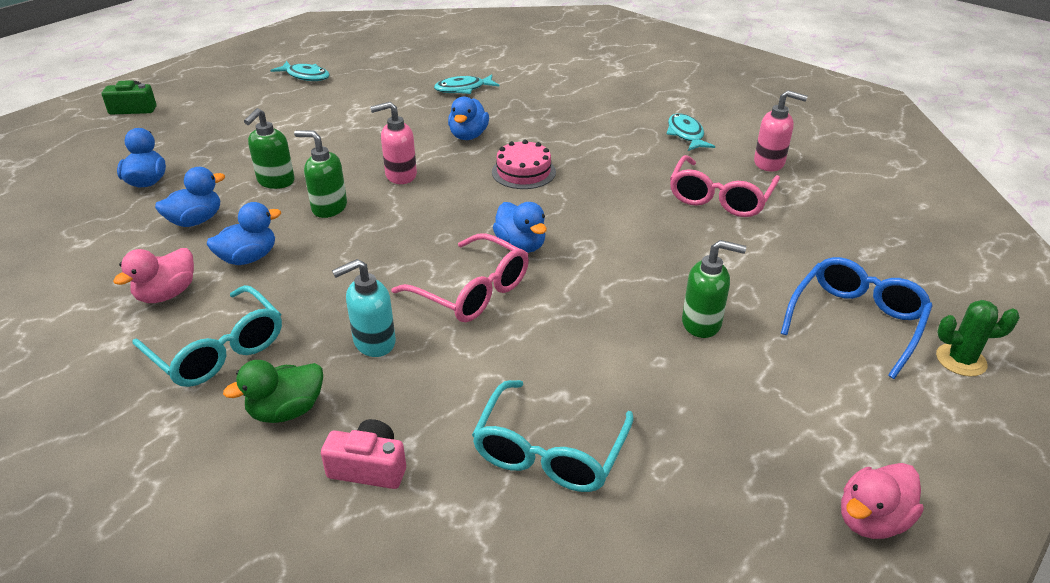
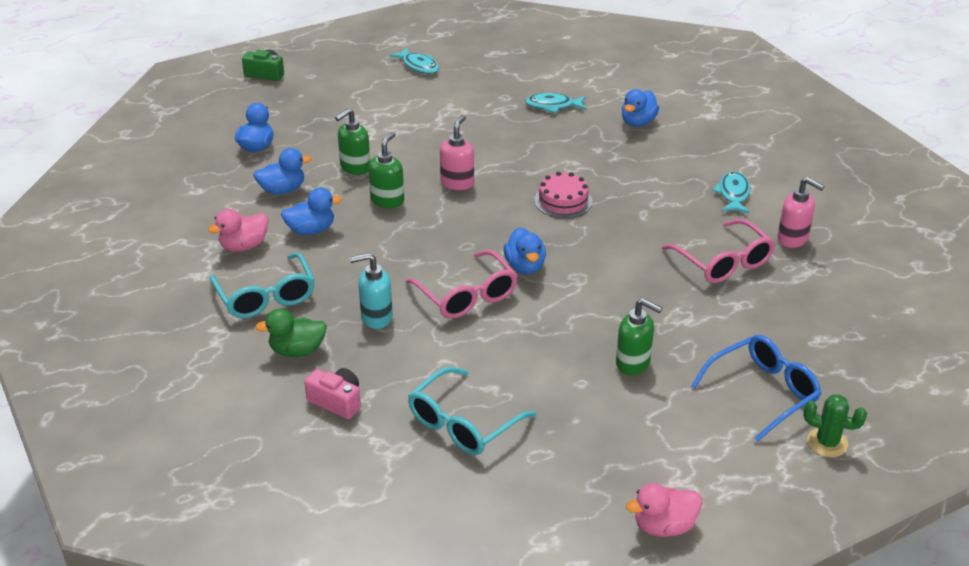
camera: 20 degrees right, 0 degrees up
green soap dispenser [294,130,347,218] -> green soap dispenser turned 75 degrees clockwise [368,132,404,208]
pink soap dispenser [370,102,417,184] -> pink soap dispenser turned 105 degrees clockwise [440,115,474,190]
blue duck [448,97,489,140] -> blue duck moved to [622,89,659,127]
pink glasses [670,155,780,217] -> pink glasses turned 75 degrees counterclockwise [662,219,775,283]

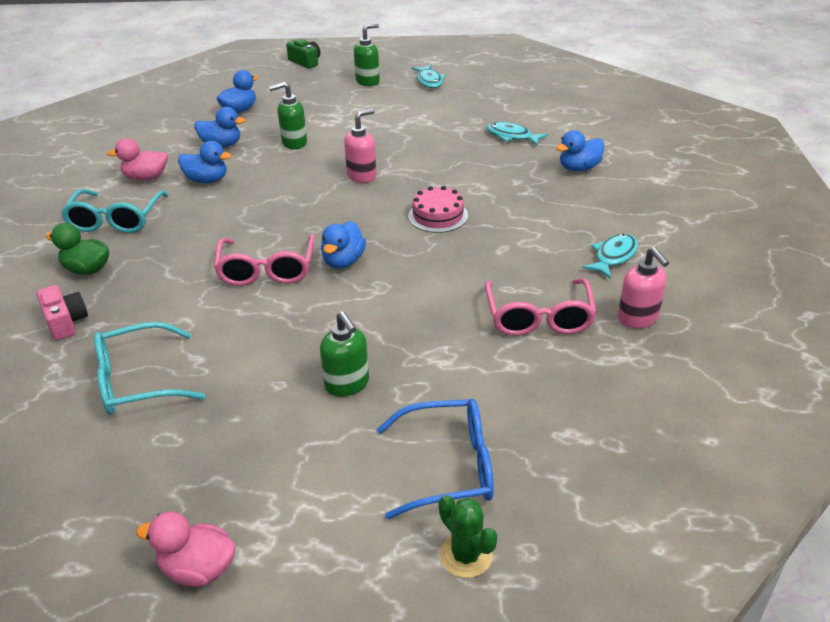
camera: 30 degrees right, 0 degrees up
turquoise soap dispenser [349,253,393,329] -> none
green soap dispenser [368,132,404,208] -> green soap dispenser moved to [354,23,380,86]

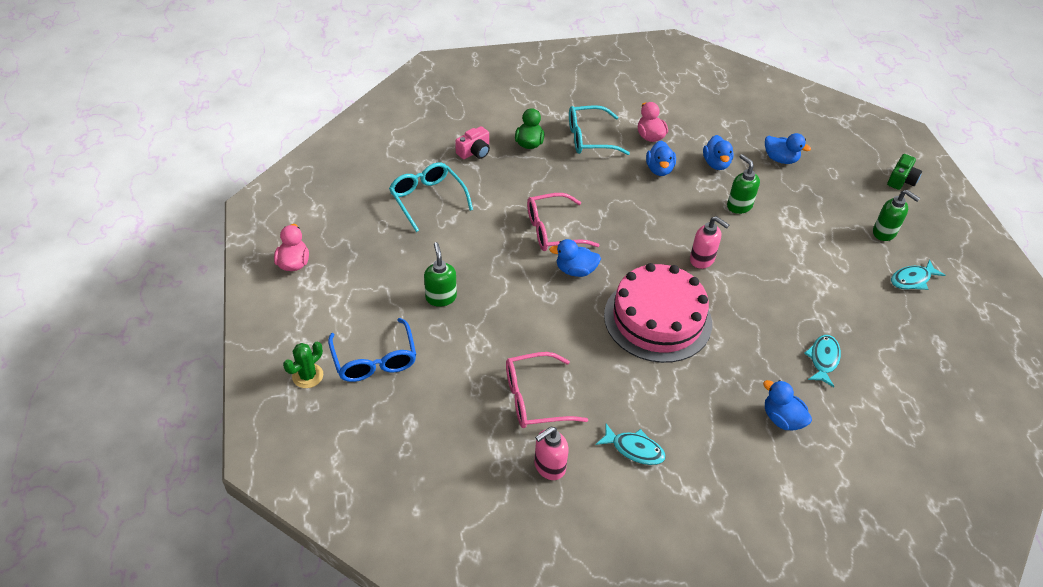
camera: 75 degrees right, 10 degrees up
green soap dispenser [320,311,369,397] -> green soap dispenser turned 120 degrees clockwise [424,242,457,307]
pink cake [408,186,468,233] -> pink cake [604,263,712,363], size x2.07

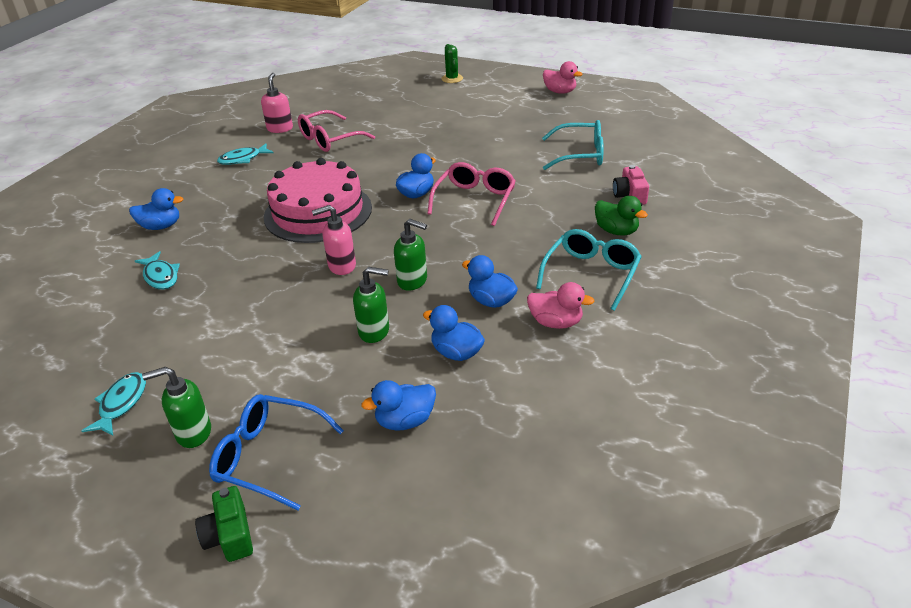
camera: 130 degrees right, 10 degrees down
blue glasses [328,318,416,382] -> blue glasses moved to [209,394,344,511]
green soap dispenser [424,242,457,307] -> green soap dispenser moved to [394,219,427,291]
pink glasses [506,352,588,428] -> pink glasses turned 150 degrees counterclockwise [298,110,375,152]

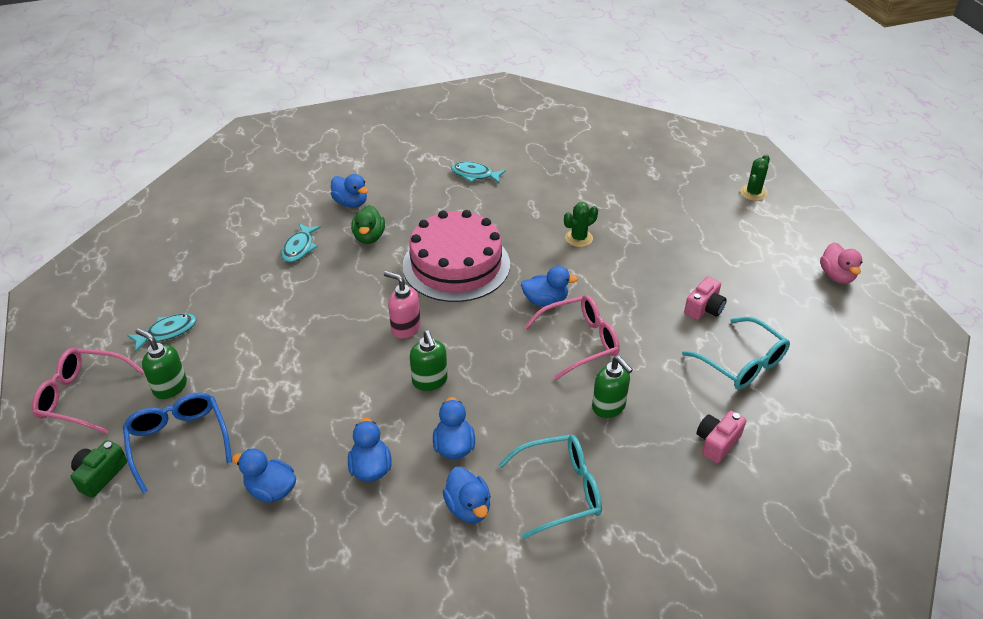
camera: 45 degrees right, 5 degrees up
pink soap dispenser [261,73,293,133] -> none
pink glasses [298,110,375,152] -> pink glasses moved to [32,348,144,434]
green soap dispenser [353,267,389,343] -> green soap dispenser moved to [592,356,633,418]
pink duck [527,282,595,329] -> blue duck [443,467,491,523]
green duck [595,196,648,235] -> green duck moved to [351,205,385,244]
none -> green cactus [564,202,598,247]
none -> pink camera [684,276,727,320]

